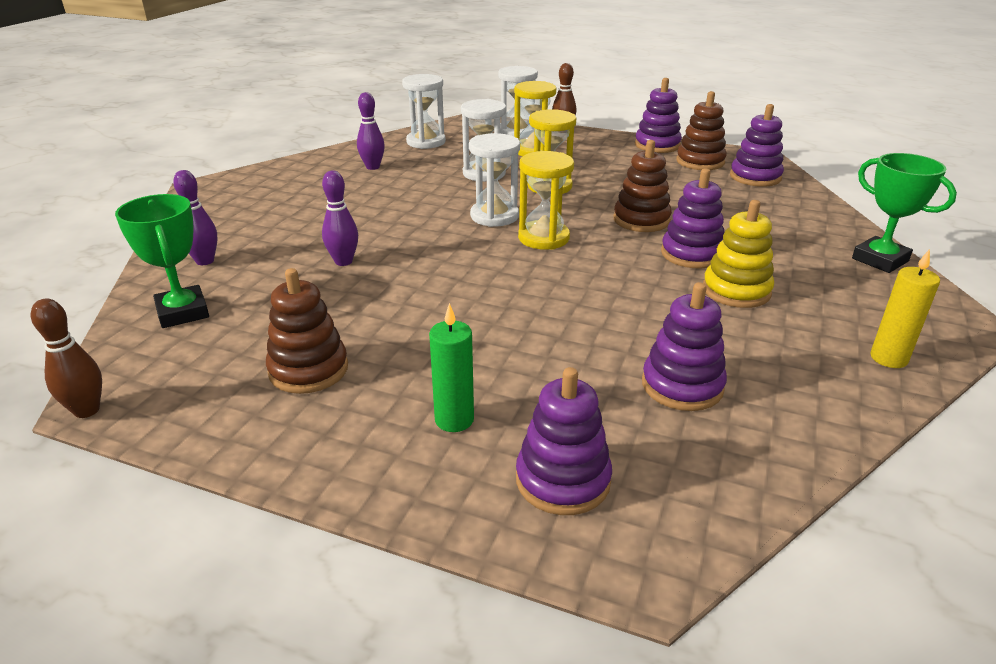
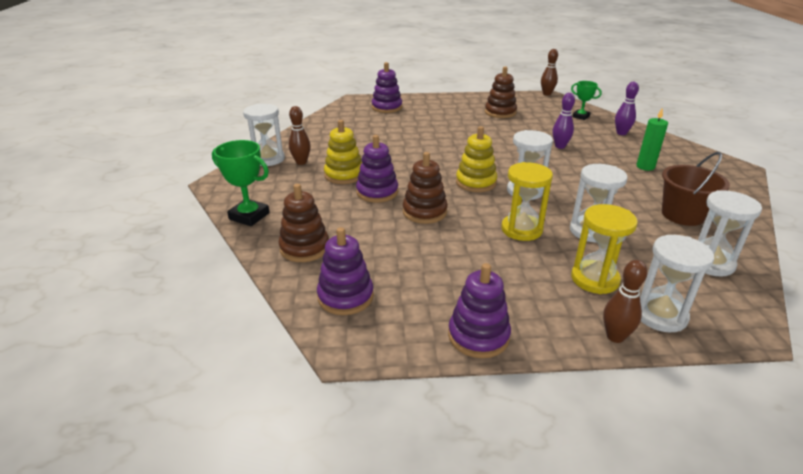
camera: 155 degrees right, 0 degrees up
green trophy [115,194,209,328] -> green trophy [571,81,602,120], size x0.65
purple bowling pin [357,92,385,170] -> brown bucket [662,152,730,226]
green candle [429,303,474,432] -> green candle moved to [636,108,668,171]
yellow hourglass [518,151,574,250] -> yellow stacking toy [456,126,497,192]
purple stacking toy [642,282,727,411] -> none
brown stacking toy [676,91,727,170] -> brown stacking toy moved to [278,184,329,262]
yellow candle [870,249,940,368] -> white hourglass [243,104,285,166]
none -> brown bowling pin [289,106,311,165]

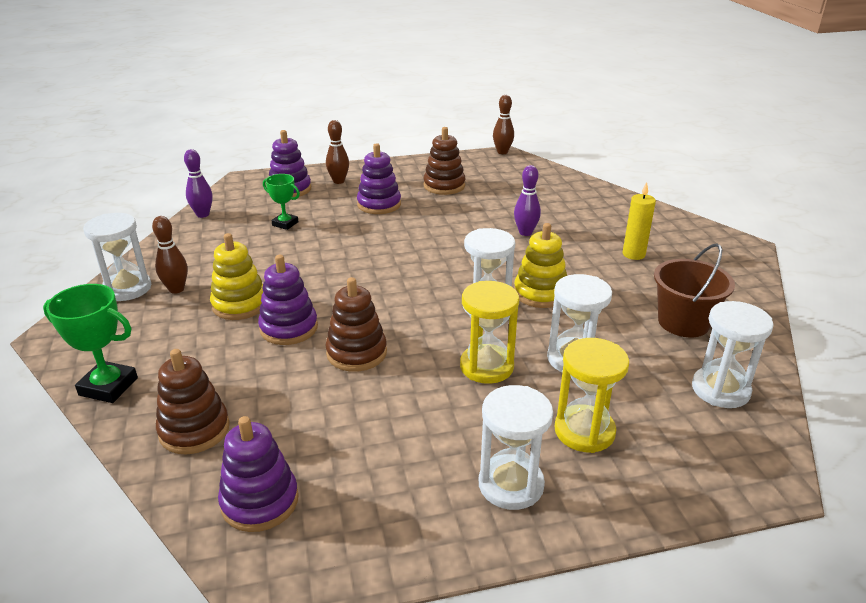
camera: 10 degrees left, 0 degrees up
purple stacking toy [448,263,511,358] -> purple stacking toy moved to [357,143,401,214]
yellow stacking toy [456,126,497,192] -> yellow stacking toy moved to [514,223,567,308]
green trophy [571,81,602,120] -> green trophy moved to [263,174,300,230]
brown bowling pin [603,260,647,343] -> brown bowling pin moved to [326,120,349,184]
purple bowling pin [615,82,639,135] -> purple bowling pin moved to [184,149,213,218]
green candle [636,108,668,171] -> yellow candle [622,182,656,260]
white hourglass [640,235,714,332] -> white hourglass moved to [479,385,553,510]

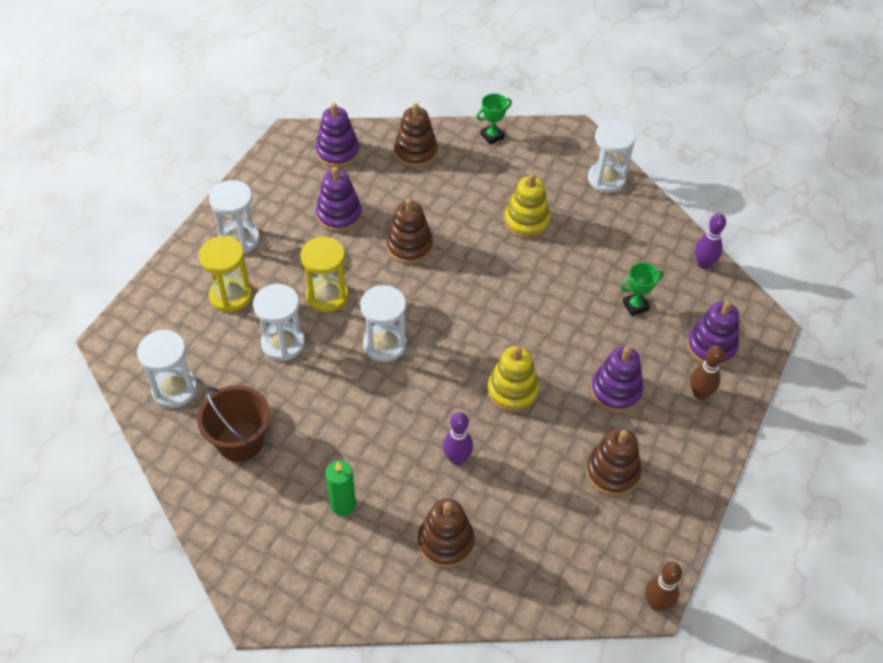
camera: 130 degrees right, 20 degrees up
green trophy [43,284,138,403] -> green trophy [477,93,512,144], size x0.65
brown bowling pin [152,216,188,294] -> none
purple stacking toy [258,255,318,345] -> purple stacking toy moved to [316,167,362,232]
yellow stacking toy [514,223,567,308] -> yellow stacking toy moved to [487,346,539,413]
yellow candle [622,182,656,260] -> green candle [326,461,356,516]
none -> brown stacking toy [418,498,475,568]

